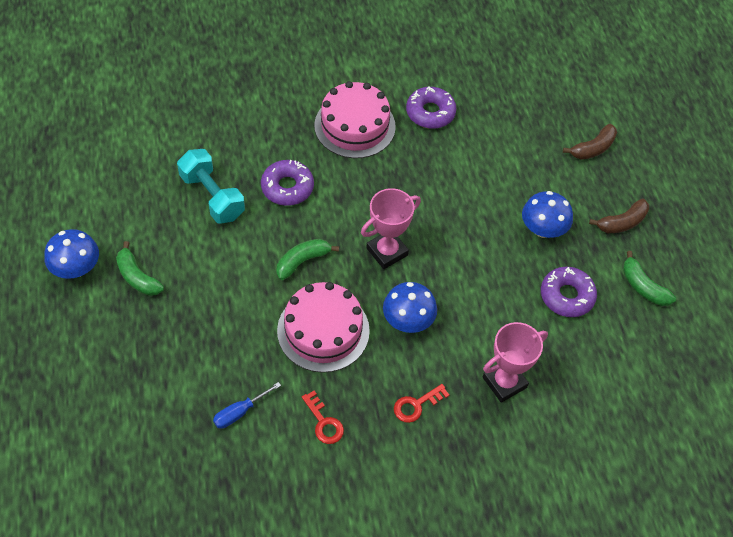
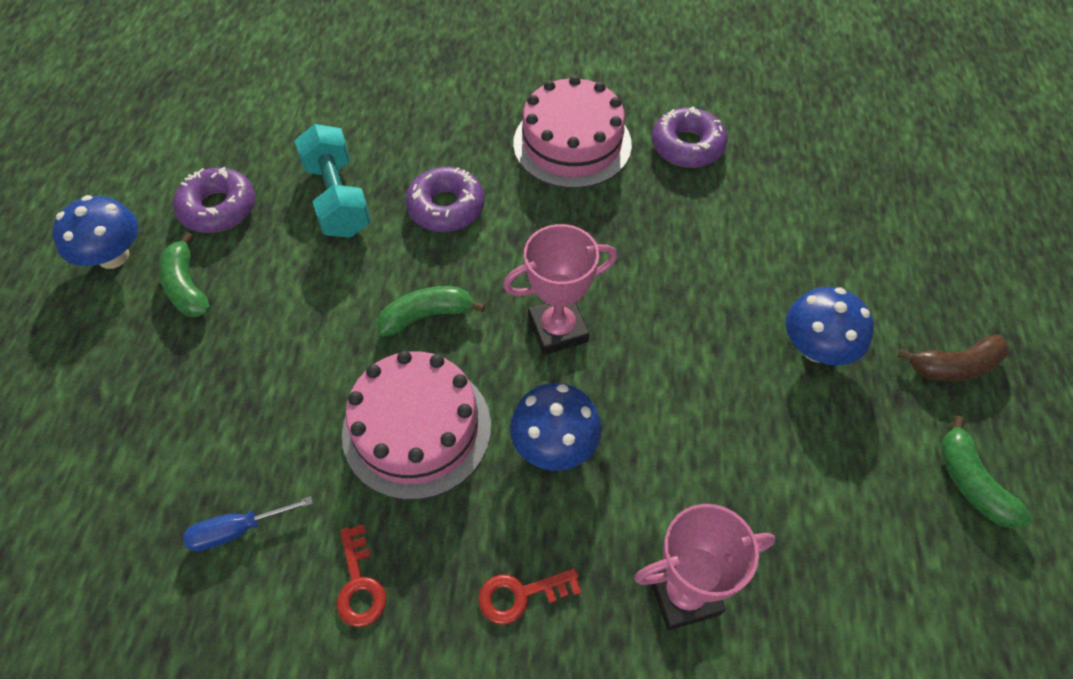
camera: 20 degrees right, 0 degrees up
purple donut [541,267,597,317] -> purple donut moved to [173,167,255,233]
brown banana [563,124,617,160] -> none

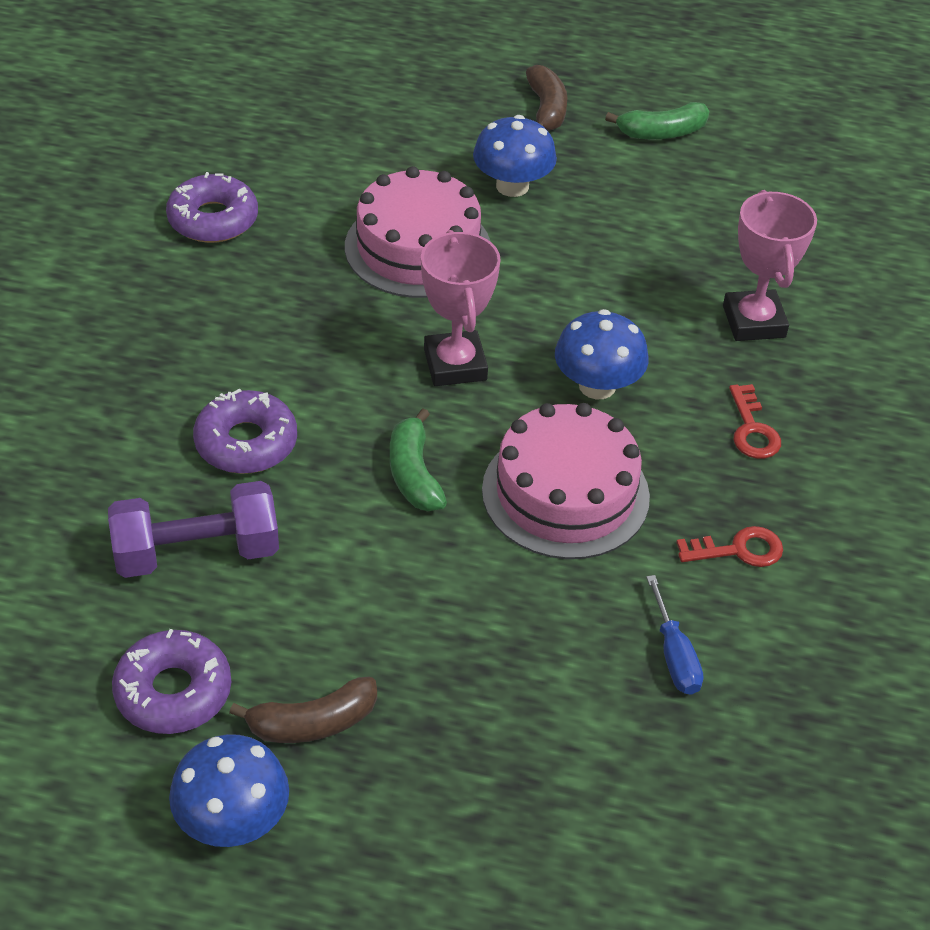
camera: 85 degrees left, 10 degrees down
green banana [159,232,210,317] -> brown banana [229,677,377,743]
turquoise dumbbell [294,124,371,238] -> purple dumbbell [108,481,279,578]
pink cake [513,76,632,188] -> pink cake moved to [345,166,491,298]

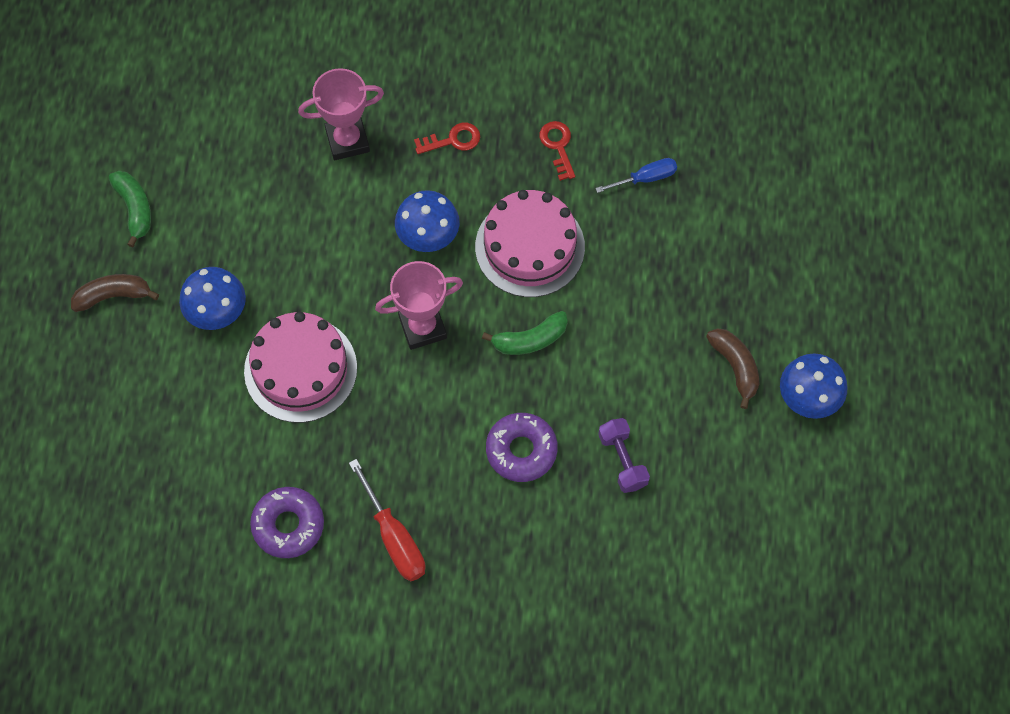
camera: 95 degrees left, 20 degrees up
purple dumbbell [108,481,279,578] -> purple dumbbell [598,418,650,493], size x0.66
purple donut [112,629,231,734] -> none
none -> red screwdriver [349,459,426,581]

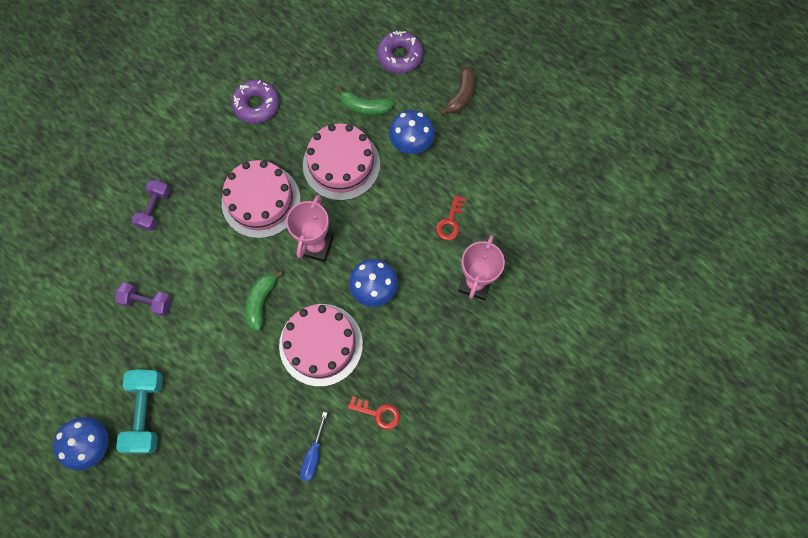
camera: 125 degrees right, 5 degrees up
green banana [108,171,151,247] -> green banana moved to [336,87,394,116]
red screwdriver [349,459,426,581] -> none
red key [414,123,480,154] -> red key moved to [436,195,466,241]
purple donut [486,413,558,482] -> purple donut moved to [377,31,423,74]
brown banana [706,328,760,409] -> turquoise dumbbell [116,369,163,454]
none -> purple dumbbell [131,180,171,231]
none -> pink cake [222,160,300,238]

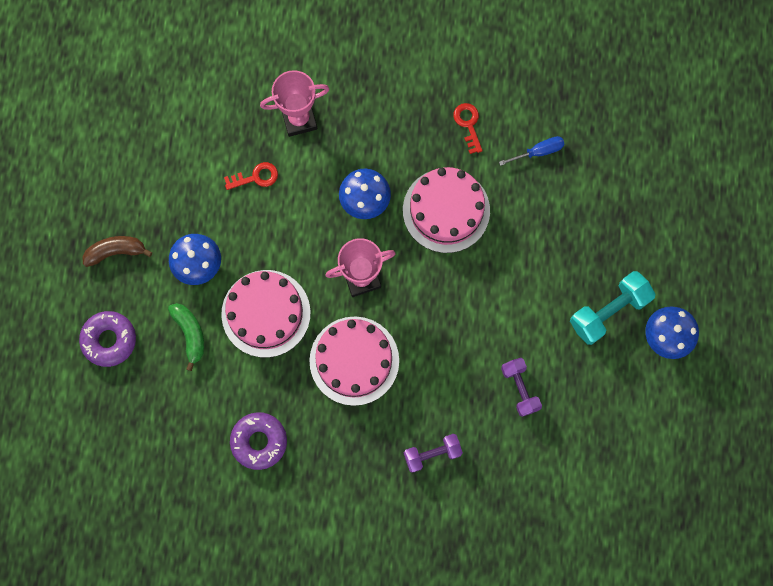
camera: 125 degrees left, 5 degrees up
green banana [245,271,282,331] -> none

